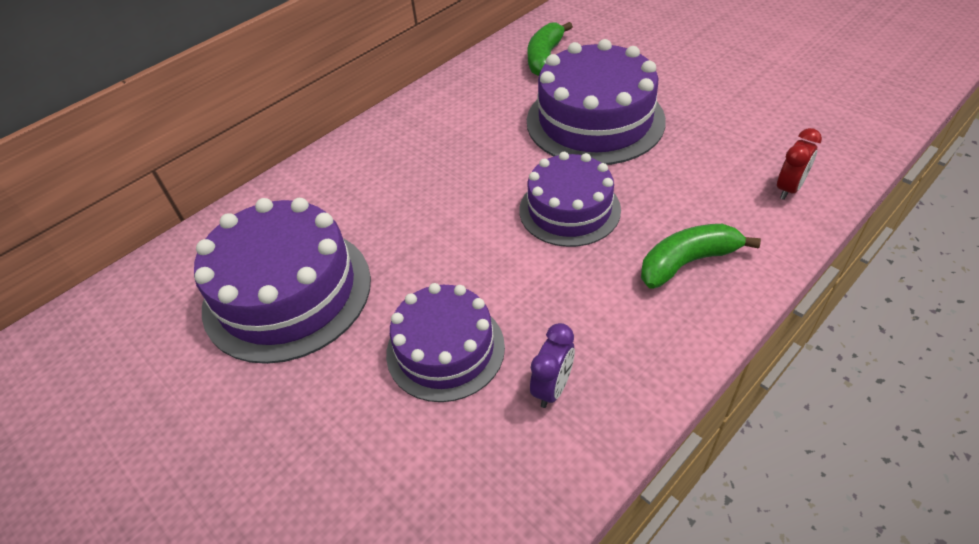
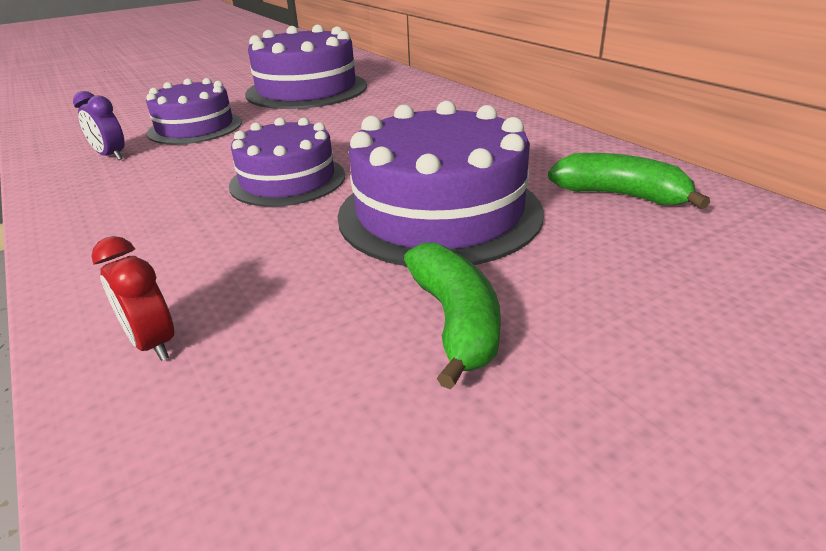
camera: 100 degrees right, 15 degrees down
green banana [641,224,761,289] -> green banana moved to [404,243,501,390]

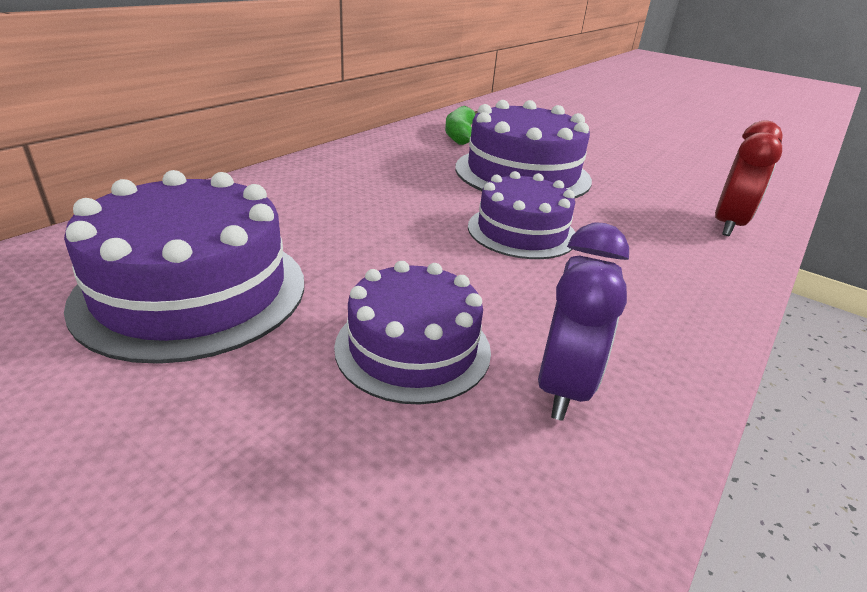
camera: 115 degrees left, 0 degrees up
purple clock [73,91,125,160] -> purple clock [538,223,629,421], size x1.59
red clock [91,236,174,361] -> red clock [715,120,783,236], size x1.59
green banana [404,243,501,390] -> none

